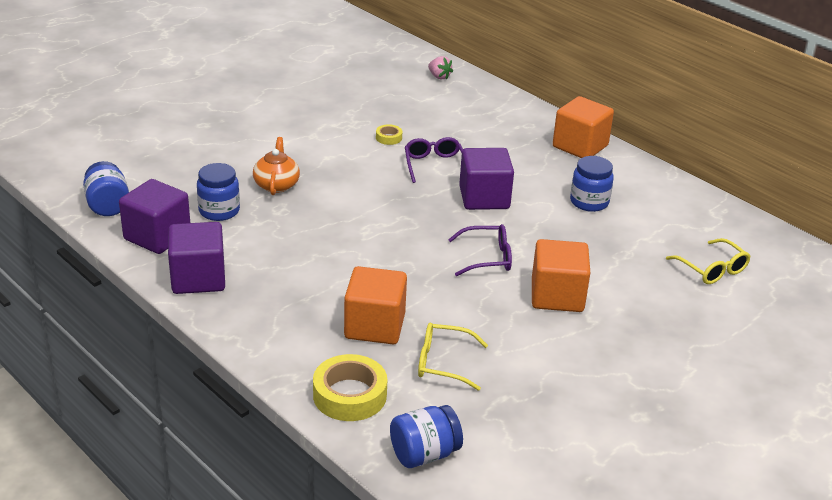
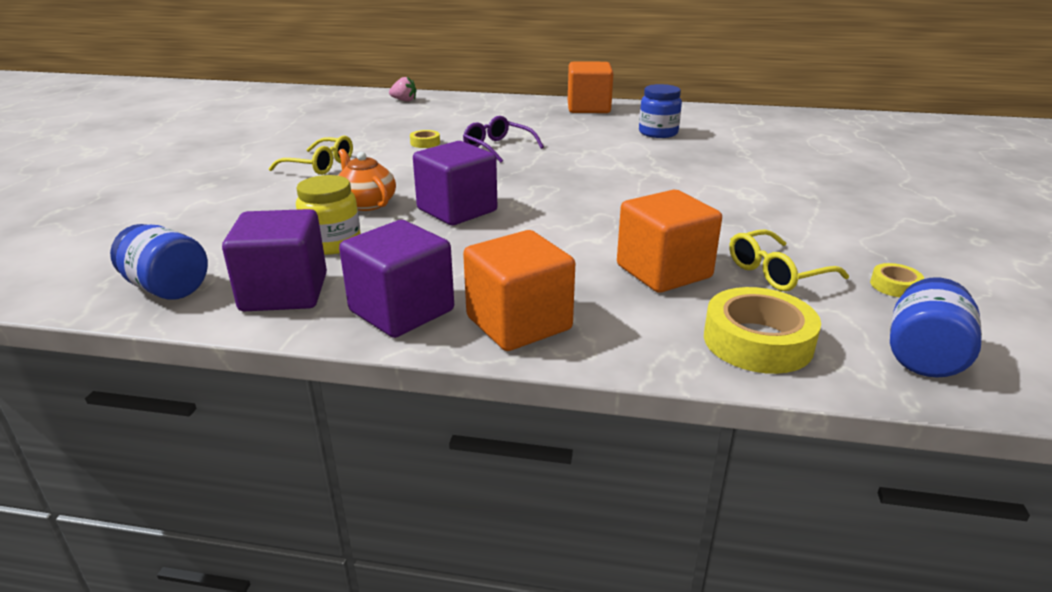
camera: 35 degrees left, 5 degrees down
blue jar [197,163,240,221] -> yellow jar [296,175,361,255]
purple glasses [448,224,512,276] -> none
purple cube [459,148,514,210] -> purple cube moved to [413,141,497,225]
orange cube [532,239,590,312] -> orange cube moved to [463,230,575,351]
yellow glasses [666,238,751,284] -> yellow glasses moved to [269,136,353,175]
none -> yellow tape [870,263,924,297]

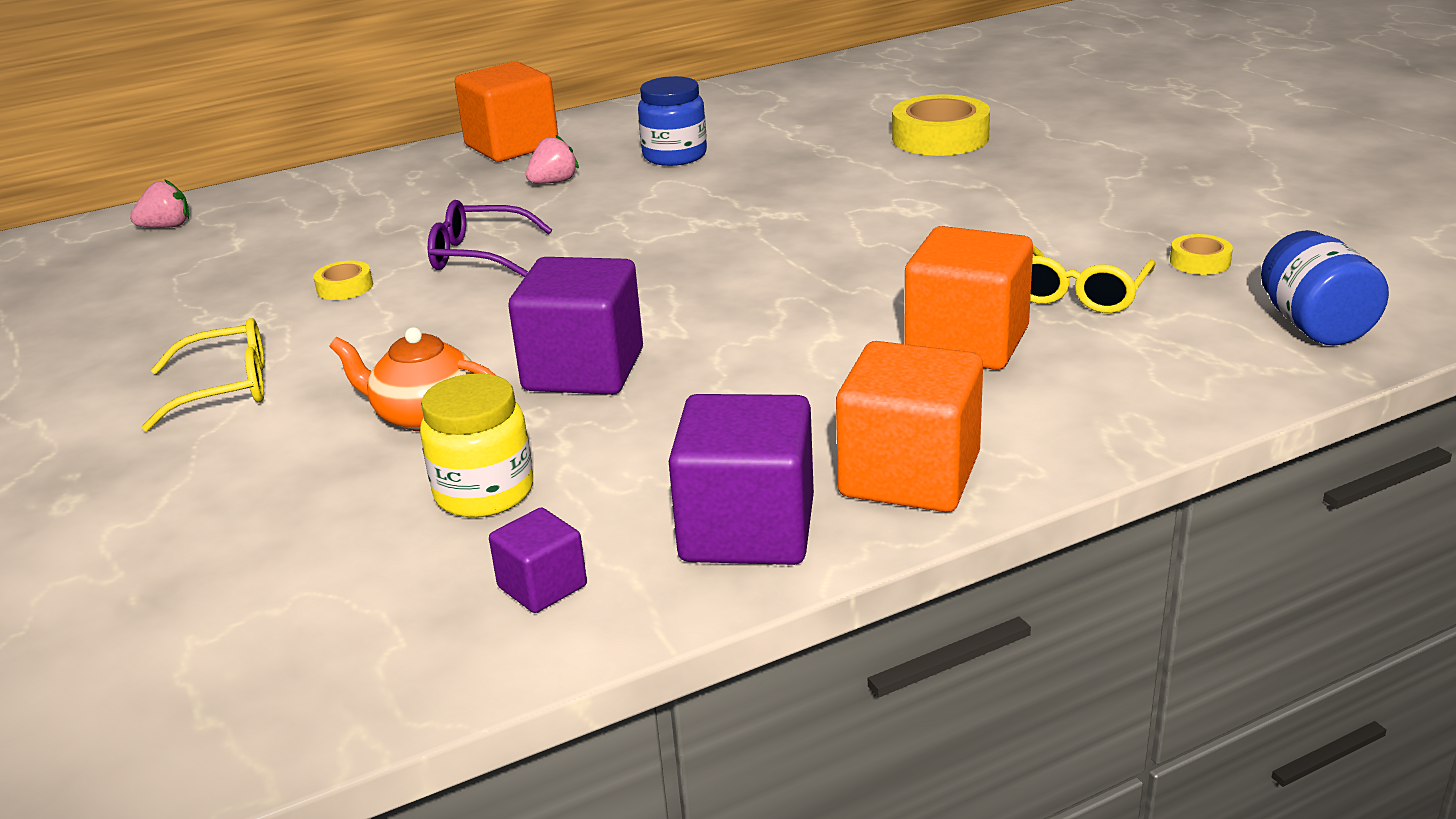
camera: 35 degrees left, 0 degrees up
blue jar [110,224,208,299] -> none
purple cube [222,209,327,311] -> purple cube [489,507,587,613], size x0.52
yellow tape [704,287,821,374] -> yellow tape moved to [892,94,990,156]
none -> pink strawberry [526,135,579,183]

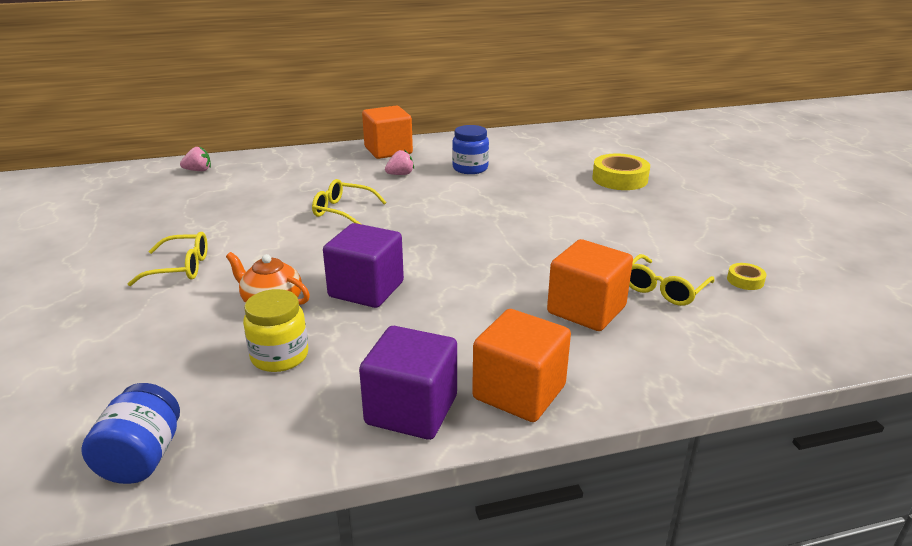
camera: 10 degrees right, 0 degrees up
yellow tape [313,261,373,300] -> none
purple glasses [428,200,552,277] -> yellow glasses [312,179,387,224]
purple cube [489,507,587,613] -> none
blue jar [1261,230,1389,345] -> blue jar moved to [81,383,180,484]

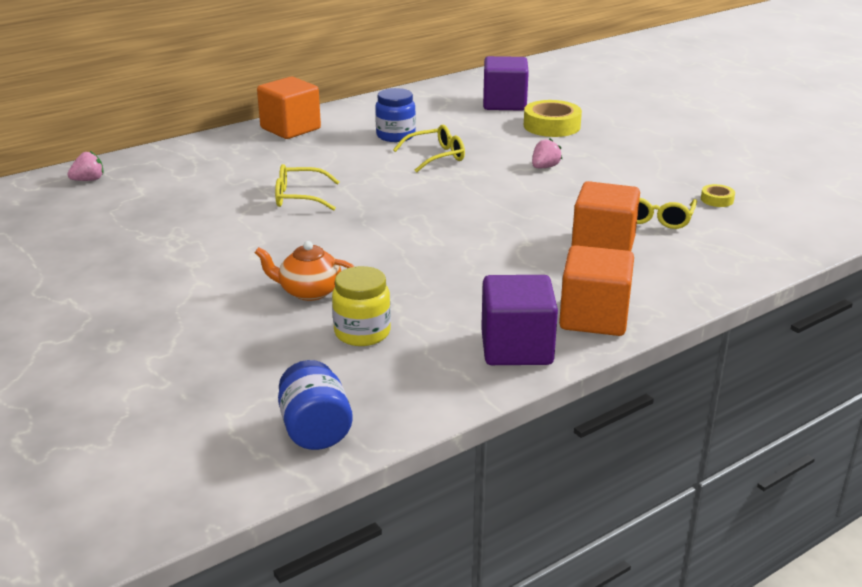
camera: 20 degrees left, 0 degrees up
yellow glasses [128,232,208,286] -> yellow glasses moved to [393,125,465,173]
purple cube [323,223,404,308] -> purple cube moved to [483,56,529,111]
pink strawberry [385,150,414,175] -> pink strawberry moved to [532,138,562,168]

